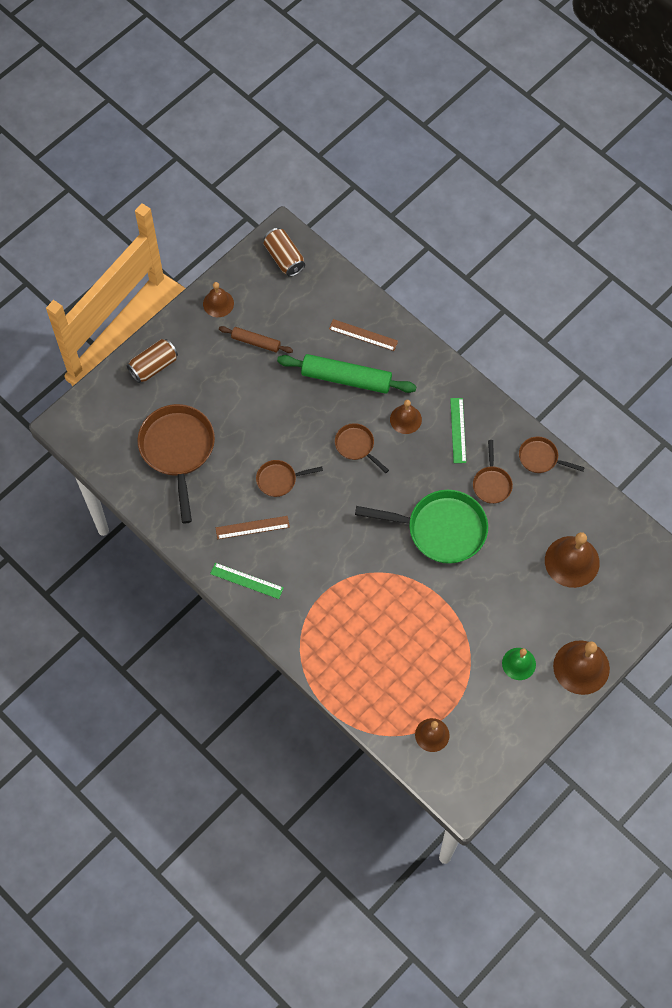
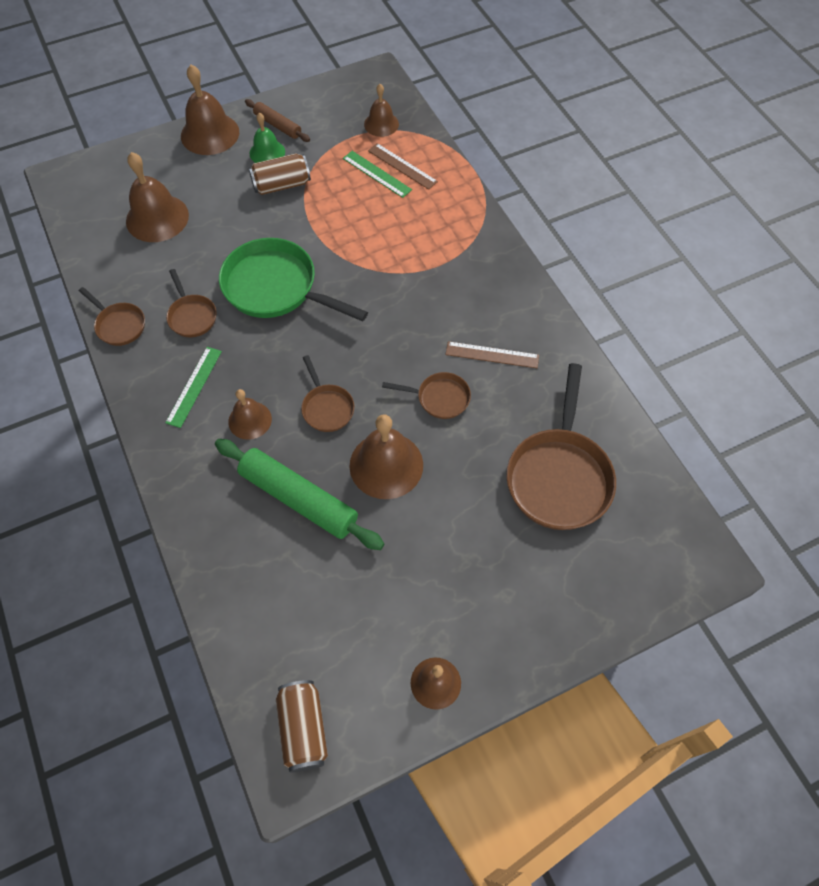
camera: 160 degrees left, 5 degrees down
brown can [127,339,178,383] -> brown can moved to [249,154,311,195]
green ruler [210,563,284,599] -> green ruler moved to [343,151,412,198]
brown rolling pin [219,326,293,353] -> brown rolling pin moved to [245,99,310,142]
brown ruler [329,319,398,351] -> brown ruler moved to [368,143,438,190]
brown pan [473,440,513,504] -> brown pan turned 135 degrees clockwise [166,269,217,337]
none -> brown bell [349,414,423,499]

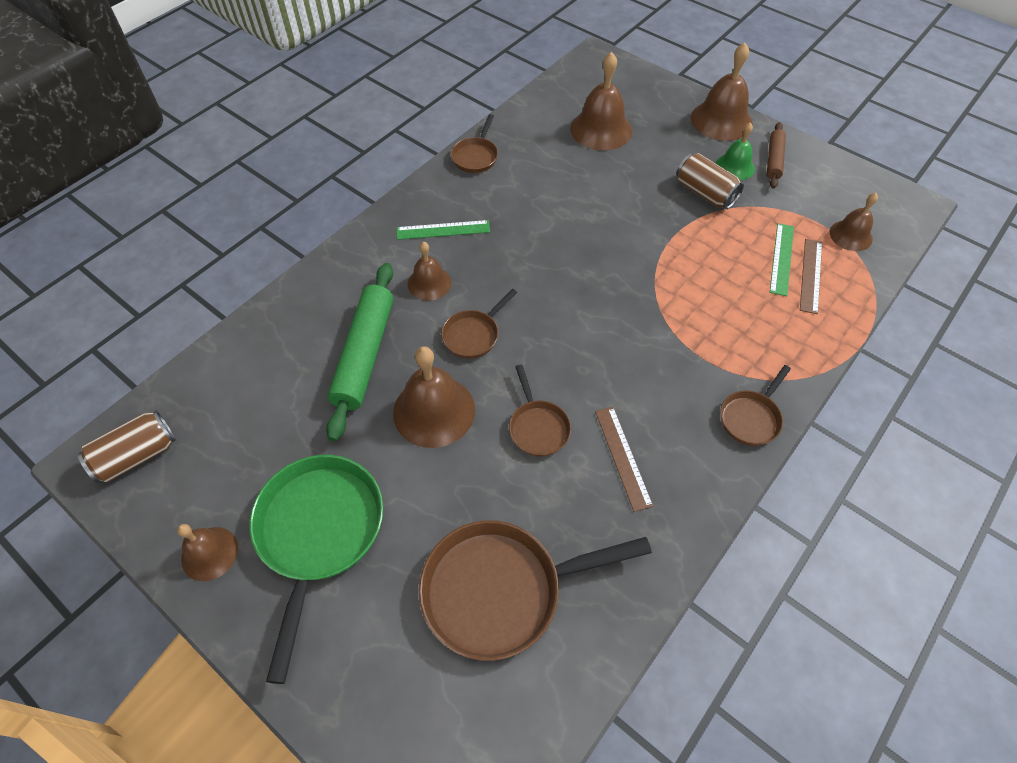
camera: 65 degrees right, 5 degrees down
brown pan [166,269,217,337] -> brown pan moved to [720,365,791,446]
green pan [219,238,368,321] -> green pan moved to [250,455,383,684]

